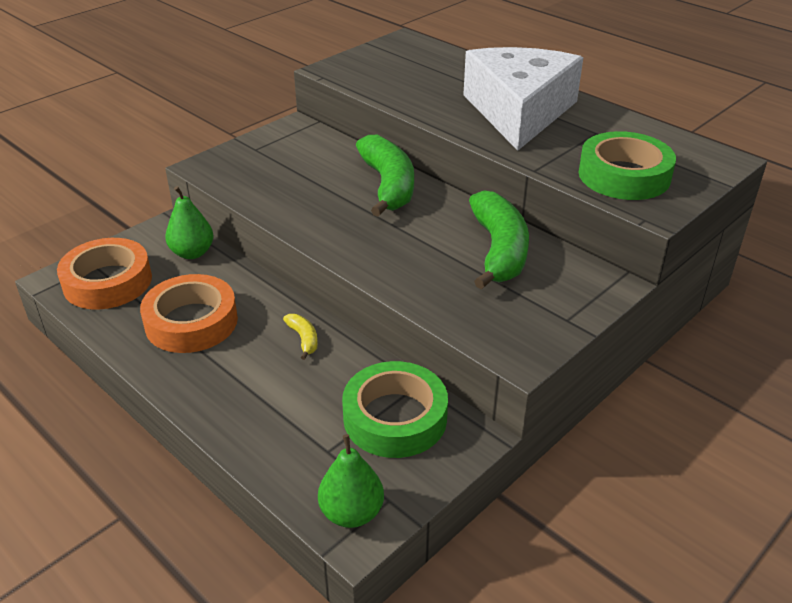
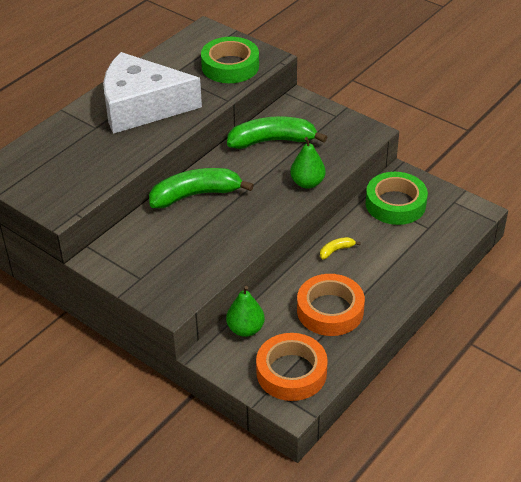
camera: 95 degrees left, 5 degrees up
green pear [318,434,384,528] -> green pear moved to [290,137,326,189]

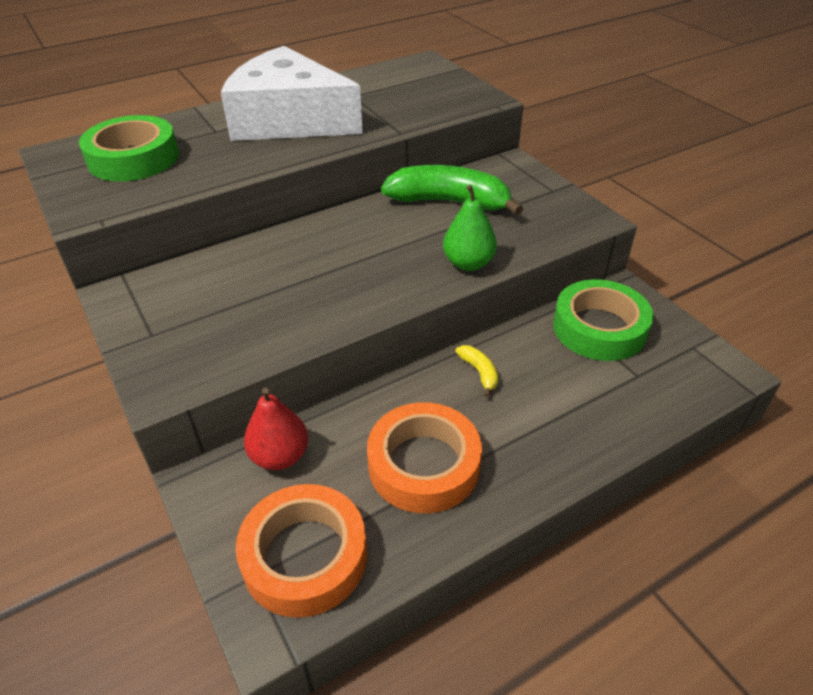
camera: 20 degrees right, 0 degrees up
green banana [149,168,254,208] -> none
green tape [201,37,259,83] -> green tape moved to [79,115,179,181]
green pear [226,286,265,337] -> red pear [244,388,308,470]
yellow banana [320,237,361,259] -> yellow banana turned 75 degrees clockwise [455,345,498,397]

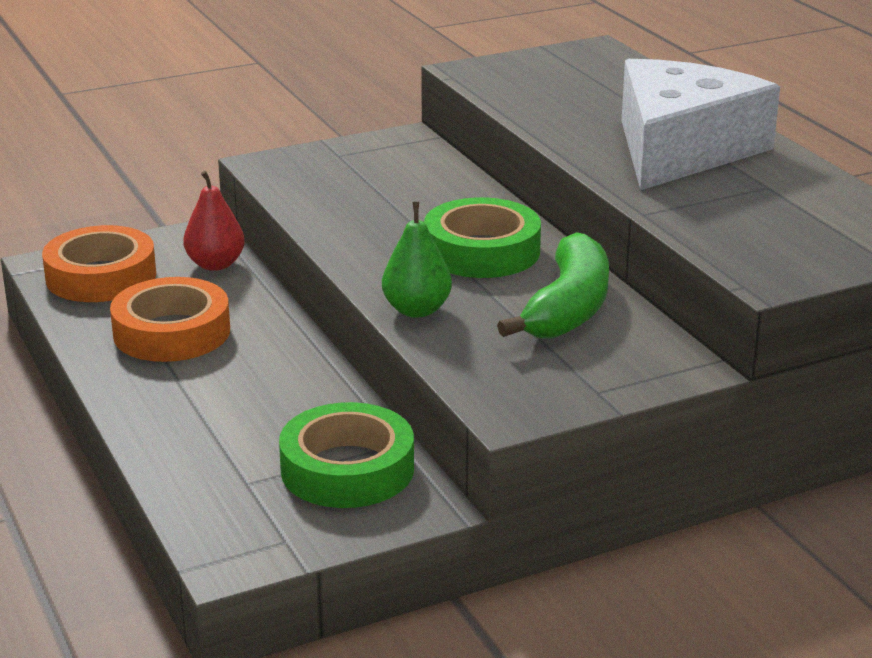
camera: 95 degrees right, 15 degrees down
green tape [79,115,179,181] -> green tape moved to [424,197,541,278]
yellow banana [455,345,498,397] -> none

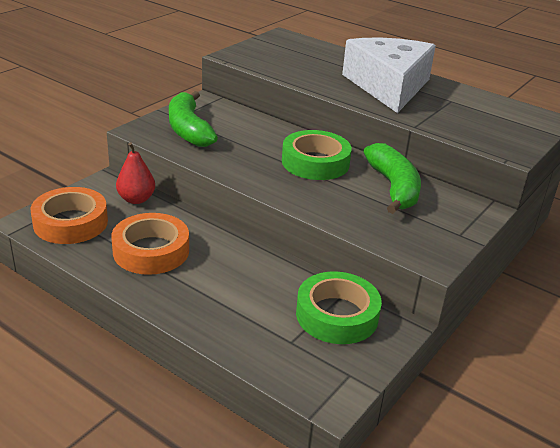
camera: 30 degrees left, 5 degrees up
green pear [382,202,452,318] -> none
none -> green banana [169,91,218,147]

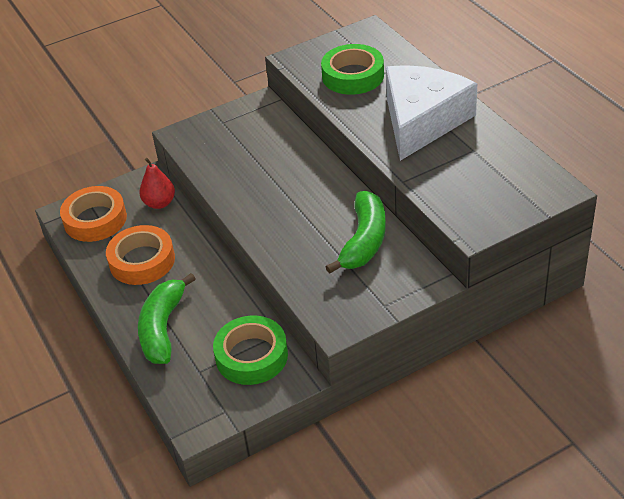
camera: 30 degrees right, 10 degrees up
green banana [169,91,218,147] -> green banana moved to [138,273,196,364]
green tape [282,130,352,180] -> green tape moved to [321,44,384,95]

